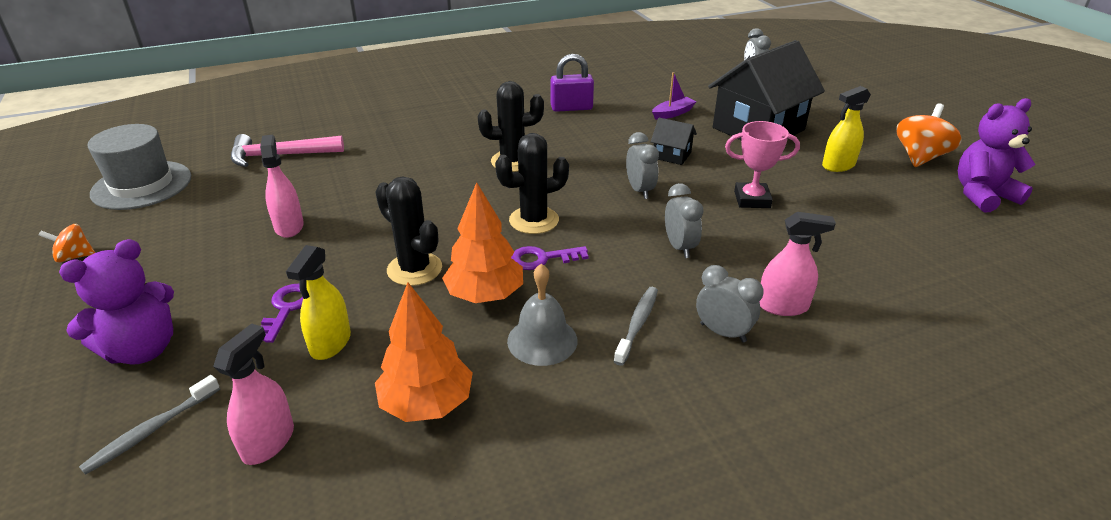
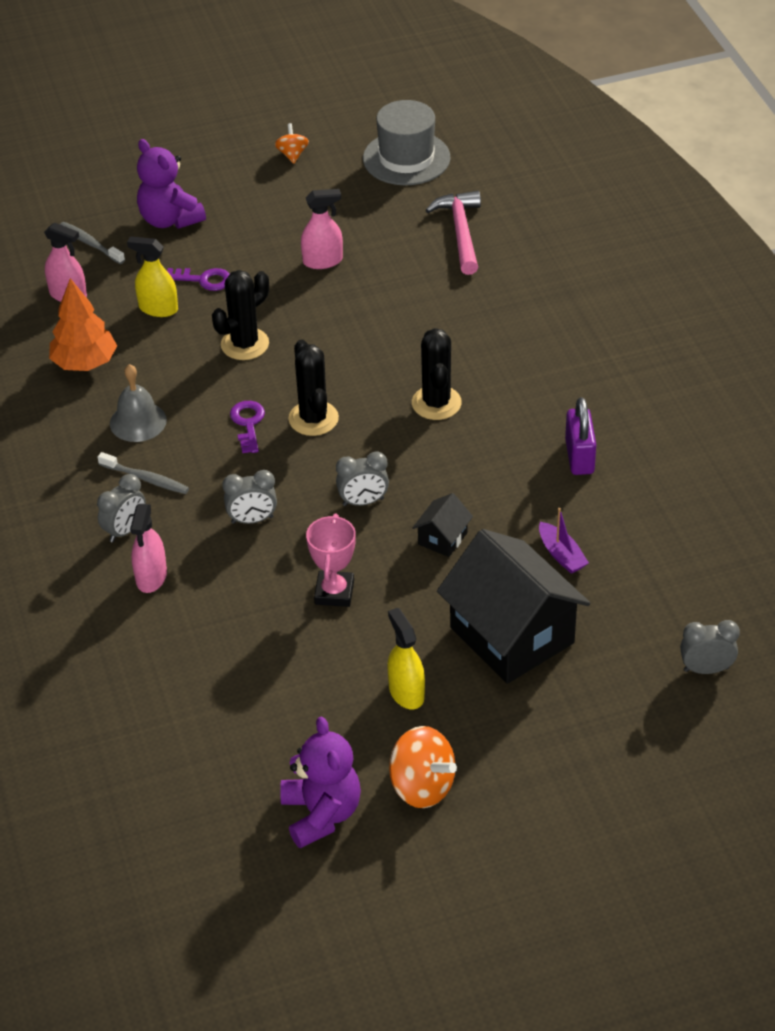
camera: 95 degrees right, 10 degrees up
orange tree [442,182,523,303] -> none

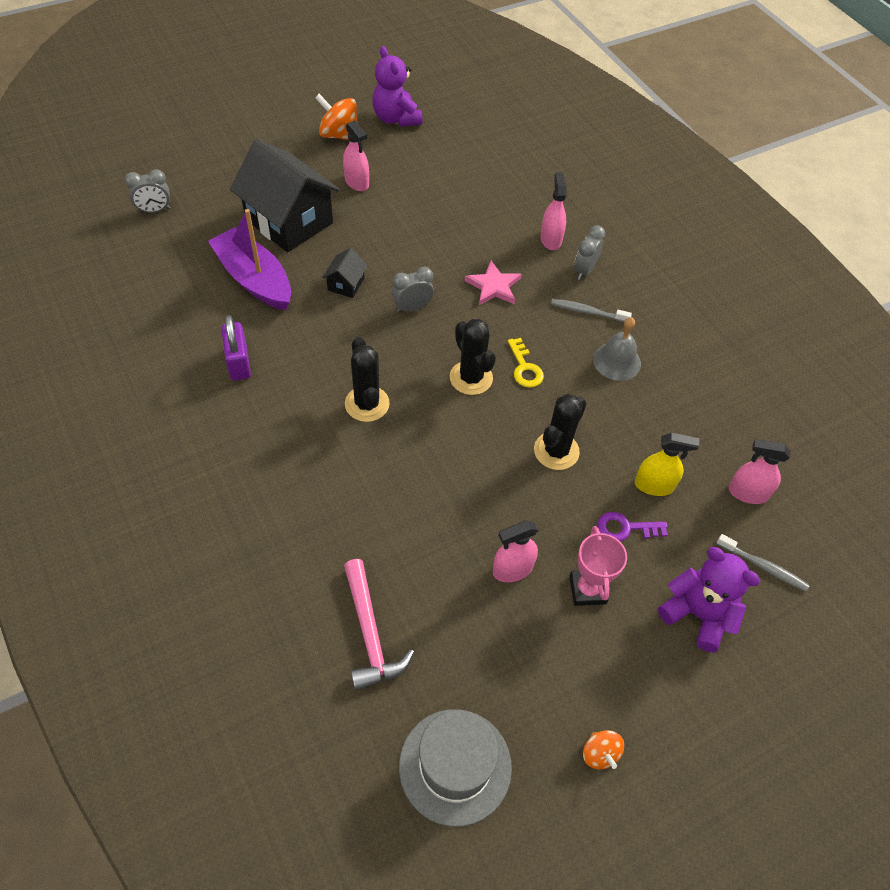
camera: 165 degrees right, 10 degrees up
orange tree [49,278,117,371] -> none
grey clock [222,470,277,524] -> pink star [465,261,522,305]
purple key [230,401,265,453] -> yellow key [508,338,544,388]
pink trophy [306,514,356,607] -> pink trophy moved to [570,526,627,606]
yellow spray bottle [387,608,425,710] -> pink spray bottle [343,120,369,191]
purple boat [539,508,589,574] -> purple boat [208,209,291,310], size x2.14

